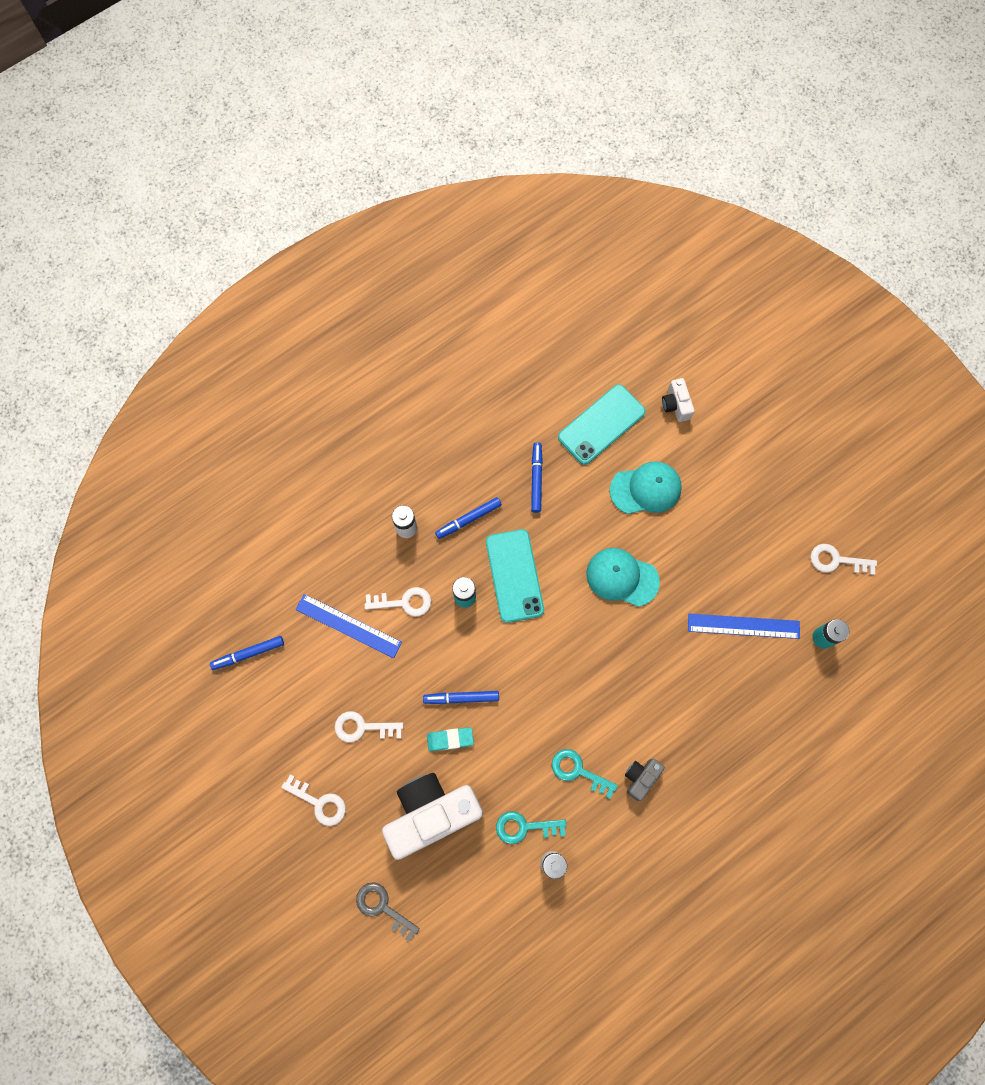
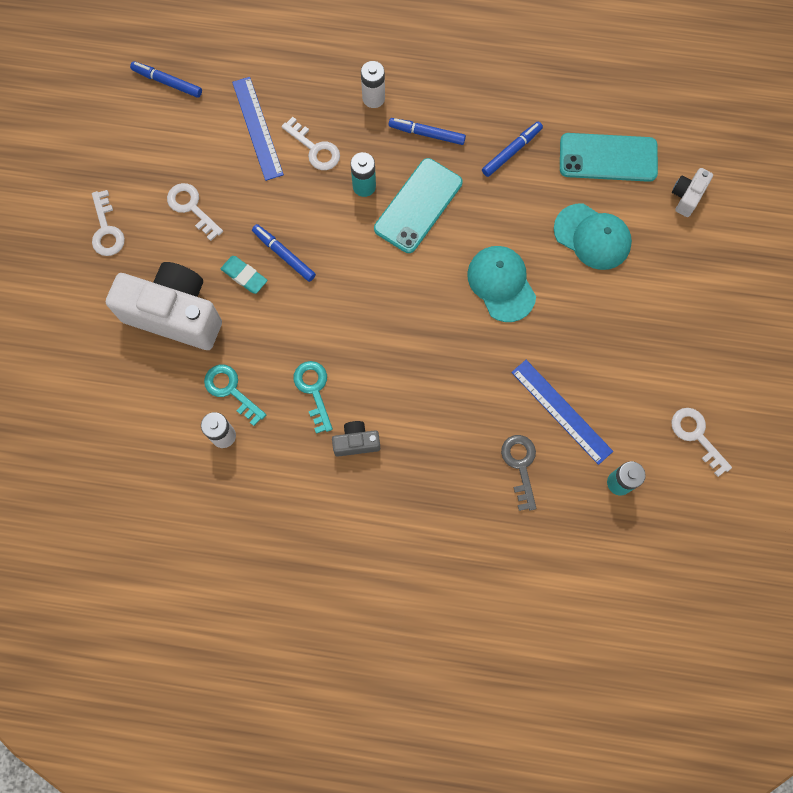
camera: 45 degrees right, 0 degrees up
grey key [356,882,420,942] -> grey key moved to [501,435,536,511]

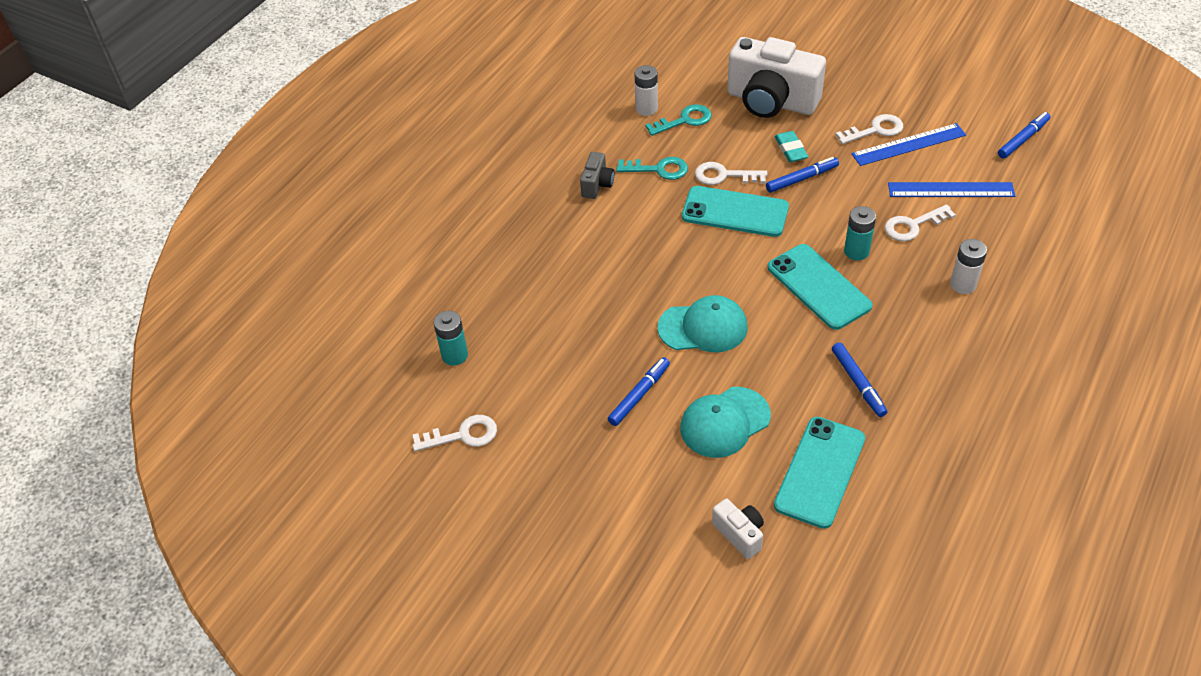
camera: 115 degrees right, 25 degrees down
white key [92,190,125,256] -> white key moved to [695,162,767,185]
white camera [106,262,222,350] -> white camera turned 75 degrees clockwise [727,37,826,118]
turquoise eraser [221,256,267,294] -> turquoise eraser turned 75 degrees counterclockwise [774,131,809,162]
blue marker [389,118,466,145] -> blue marker moved to [608,357,670,426]
grey key [501,435,536,511] -> none
blue ruler [511,360,613,465] -> blue ruler moved to [851,123,966,166]
none -> turquoise phone [682,186,789,237]

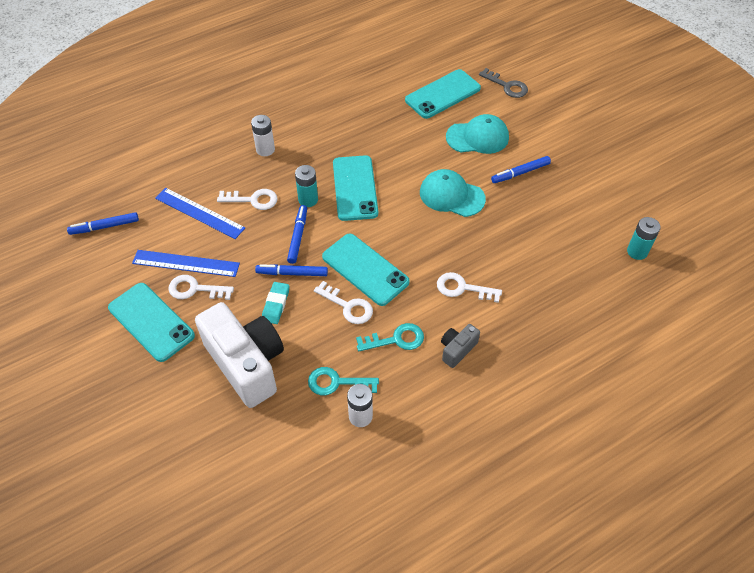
camera: 155 degrees left, 5 degrees up
white key [413,415,497,452] -> white key moved to [437,272,502,303]
turquoise key [616,157,688,180] -> turquoise key turned 135 degrees clockwise [356,323,424,351]
white camera [712,498,764,559] -> grey key [479,68,528,98]
blue marker [832,342,887,417] -> blue marker moved to [287,205,307,264]
none -> turquoise phone [108,283,195,362]

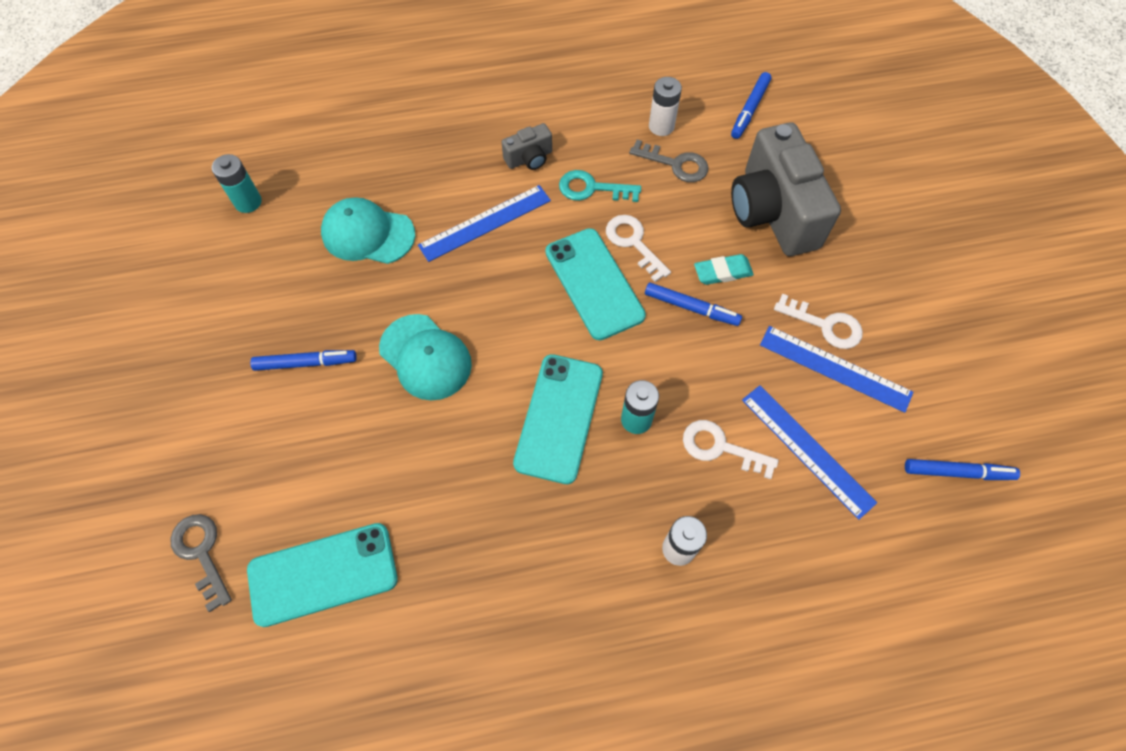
camera: 160 degrees left, 10 degrees up
turquoise phone [108,283,195,362] -> none
white camera [195,302,284,408] -> grey camera [731,122,841,256]
turquoise eraser [262,282,289,324] -> turquoise eraser turned 45 degrees clockwise [694,254,754,285]
blue marker [287,205,307,264] -> blue marker moved to [731,72,771,139]
turquoise key [308,367,379,395] -> grey key [629,139,708,182]
white key [437,272,502,303] -> blue ruler [418,185,551,262]
turquoise cap [446,114,509,154] -> turquoise cap moved to [321,197,415,264]

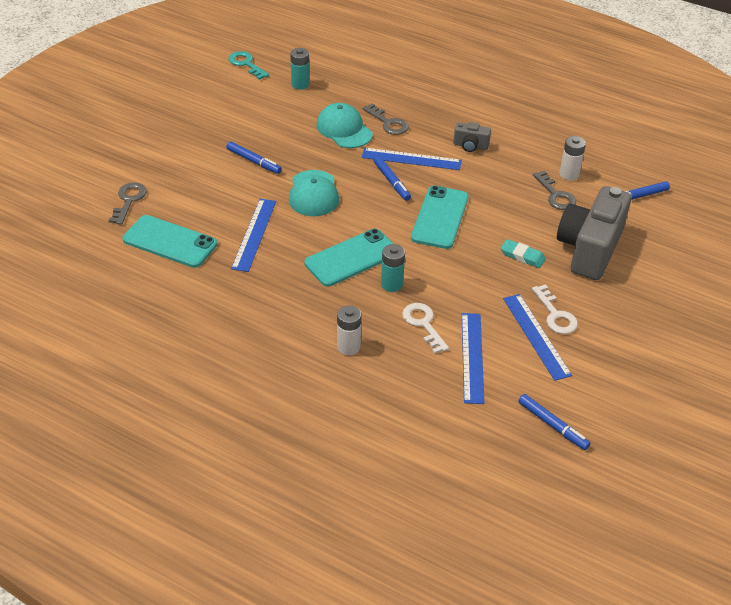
camera: 40 degrees right, 20 degrees down
turquoise key [559,170,641,202] -> turquoise key moved to [229,51,269,80]
white key [606,215,671,282] -> none
blue marker [645,283,742,326] -> blue marker moved to [373,156,411,201]
none -> blue ruler [231,199,276,272]
none -> grey key [363,103,409,135]

